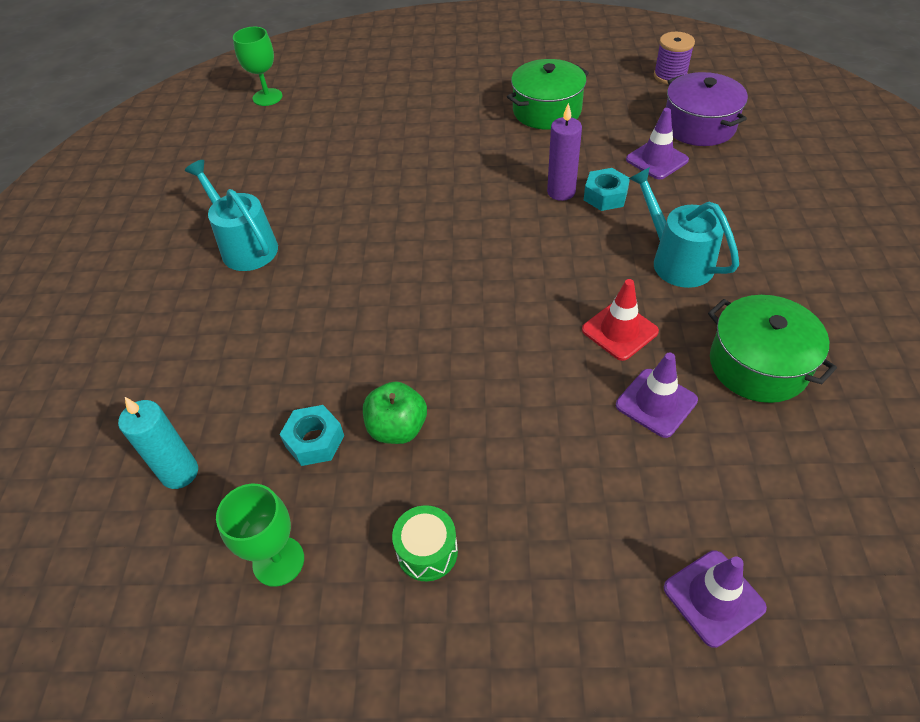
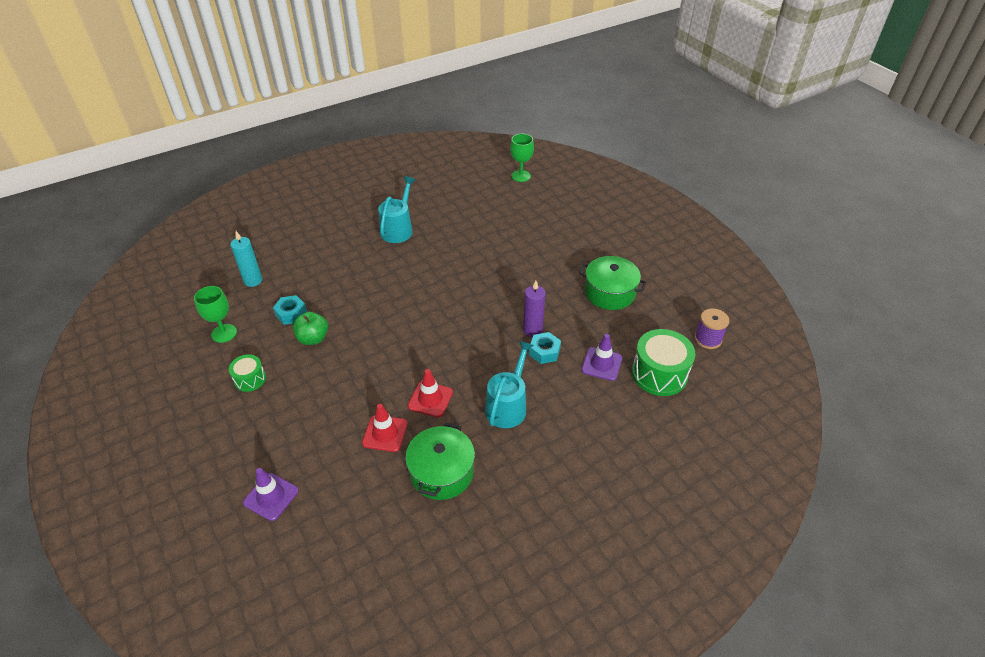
camera: 55 degrees right, 5 degrees down
purple traffic cone [616,353,698,438] -> red traffic cone [362,404,408,452]
purple pot [666,72,748,146] -> green drum [632,329,695,396]

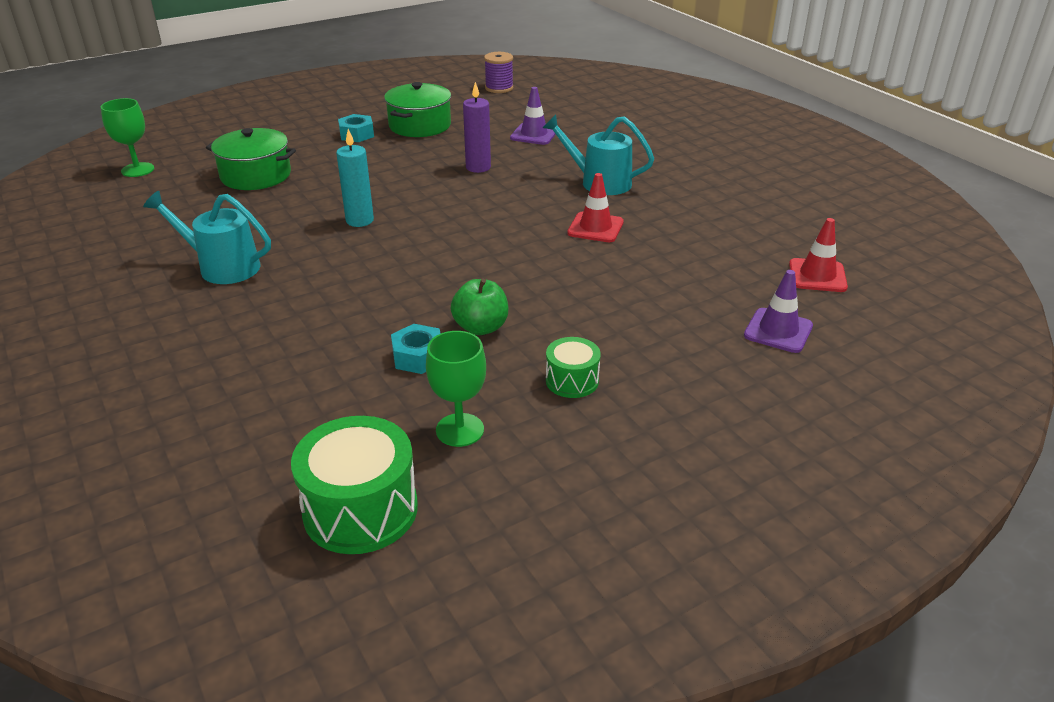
camera: 90 degrees left, 10 degrees down
turquoise candle [230,231,262,287] -> turquoise candle moved to [336,129,374,227]
red traffic cone [362,404,408,452] -> red traffic cone moved to [789,218,848,292]
green pot [405,423,475,500] -> green pot moved to [206,128,296,190]
turquoise nut [529,332,561,364] -> turquoise nut moved to [338,114,374,142]
green drum [632,329,695,396] -> green drum moved to [291,416,418,554]

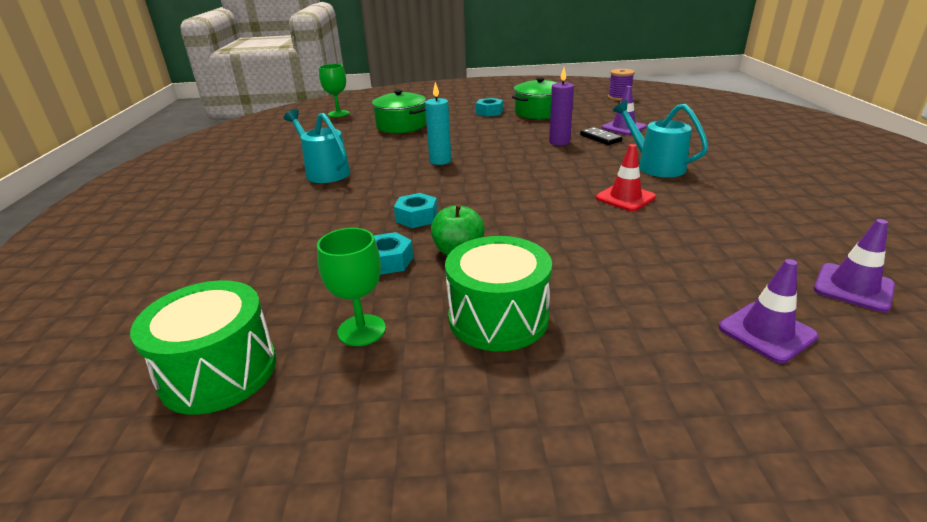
camera: 30 degrees right, 5 degrees down
green drum [546,337,601,398] -> green drum [445,236,552,351], size x1.80
red traffic cone [789,218,848,292] -> purple traffic cone [814,219,895,312]
none -> turquoise nut [394,193,438,228]
none -> black domino [580,127,623,145]

